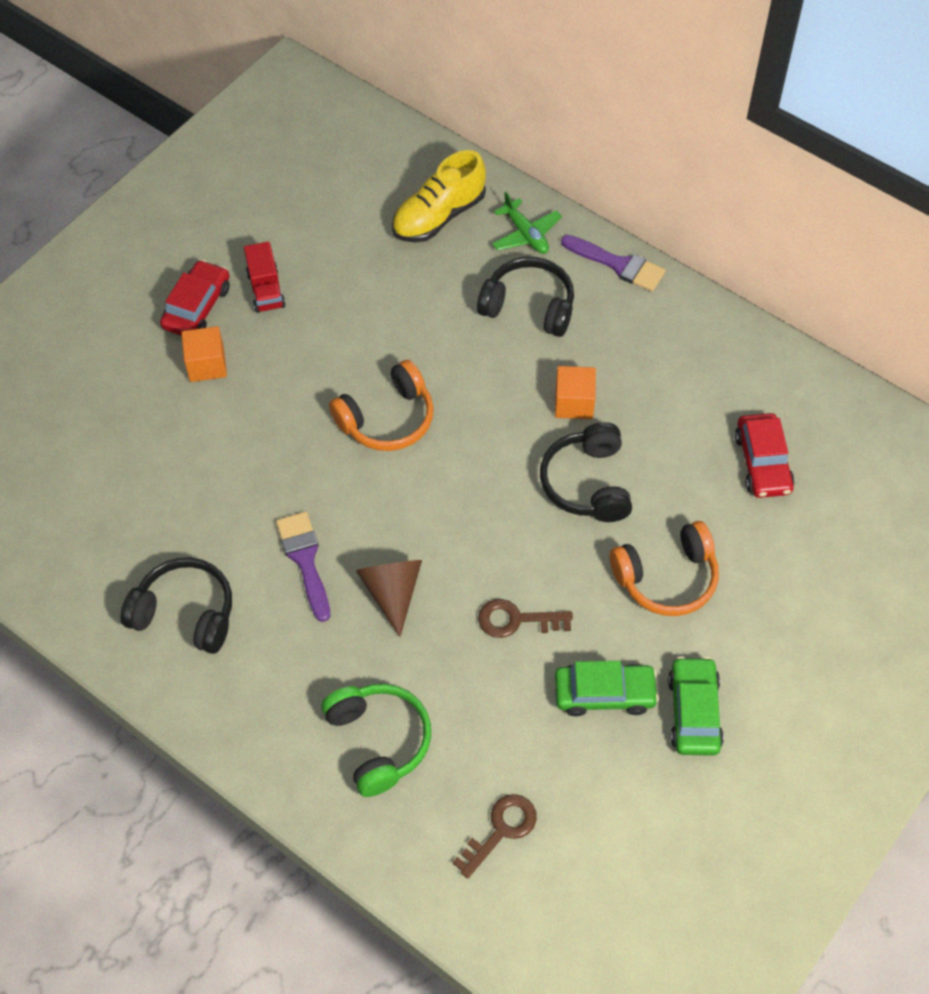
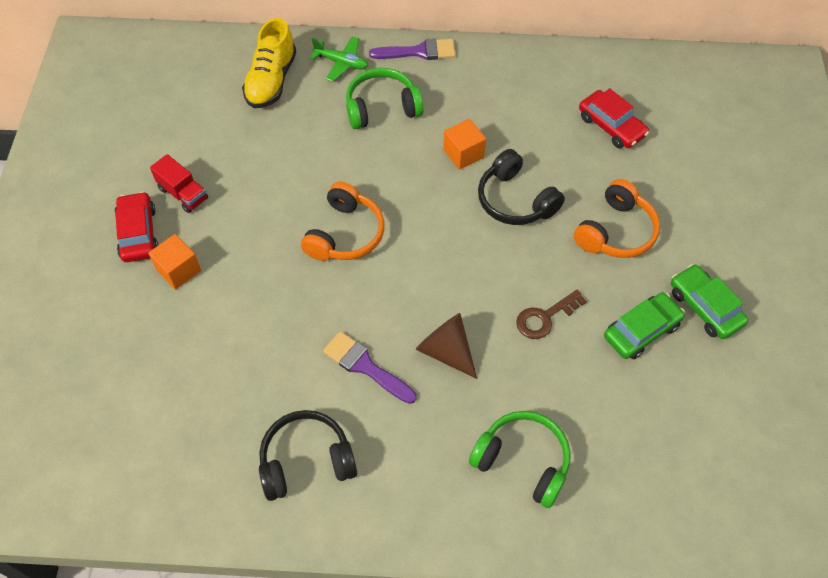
camera: 35 degrees left, 0 degrees up
brown key [453,794,537,879] -> none
black headphones [477,257,574,337] -> green headphones [346,68,424,129]

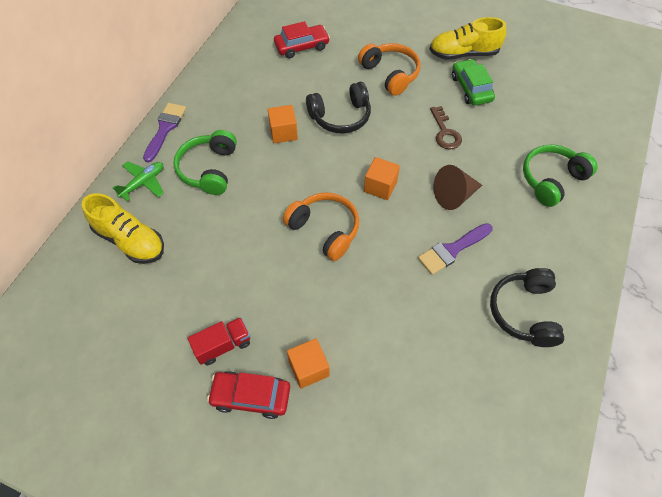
camera: 70 degrees left, 0 degrees up
green car [671,264,748,339] -> yellow shoe [429,17,506,60]
none -> orange cube [364,157,400,200]

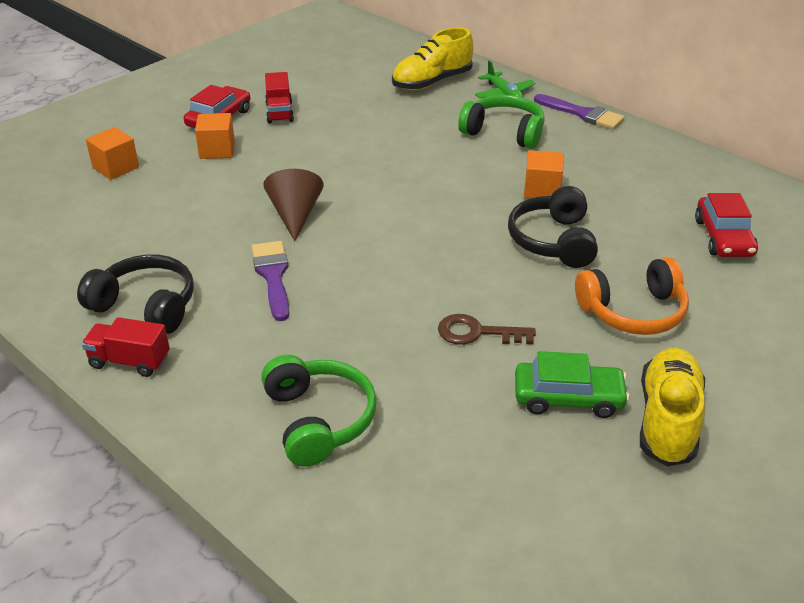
camera: 110 degrees right, 20 degrees down
orange headphones [283,192,359,261] -> none
orange cube [364,157,400,200] -> orange cube moved to [86,127,139,180]
brown cone [433,165,482,210] -> brown cone moved to [263,169,324,241]
none -> red truck [82,317,170,377]

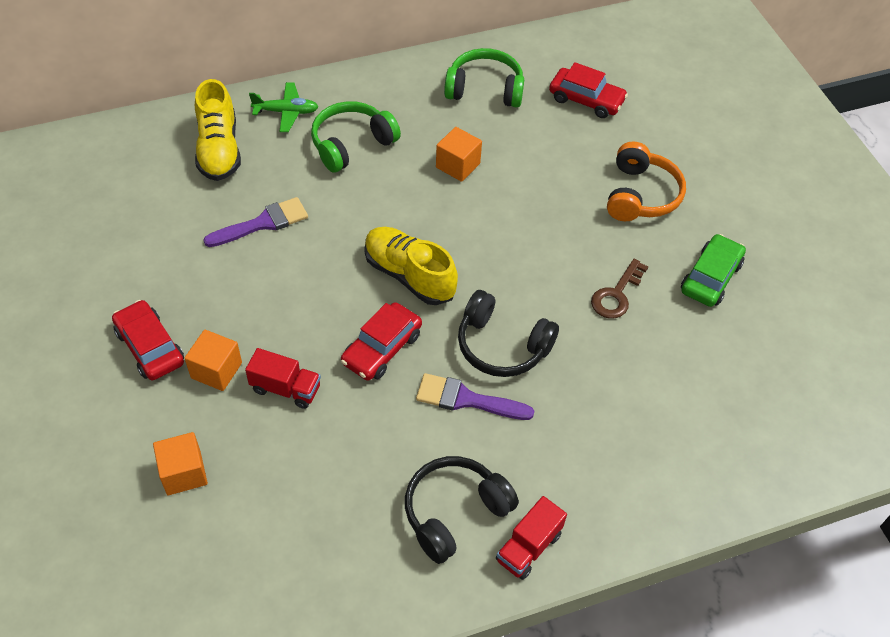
camera: 65 degrees left, 15 degrees up
green headphones [261,355,377,466] -> green headphones moved to [444,48,524,108]
brown cone [263,169,324,241] -> red car [341,302,422,381]
red truck [265,72,294,124] -> red truck moved to [245,348,321,409]
black headphones [508,186,598,268] -> black headphones moved to [458,290,559,377]
purple brush [534,94,625,129] -> purple brush moved to [204,197,308,247]
yellow shoe [640,348,705,467] -> yellow shoe moved to [364,227,458,305]

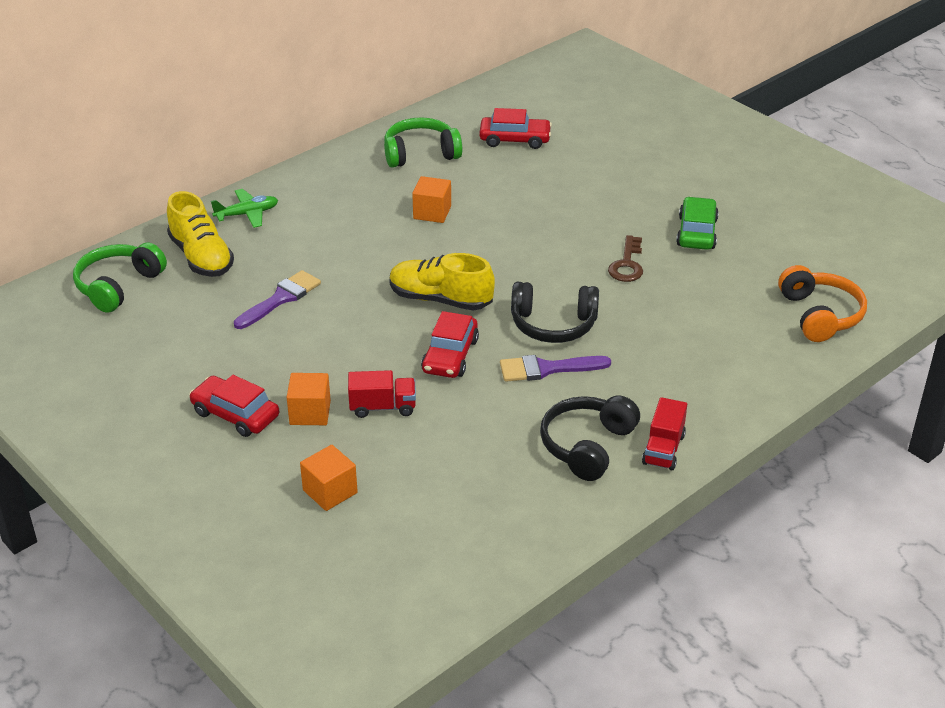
camera: 20 degrees left, 15 degrees down
green headphones [311,101,401,173] -> green headphones moved to [73,242,167,313]
orange headphones [607,141,686,221] -> orange headphones moved to [778,265,867,342]

